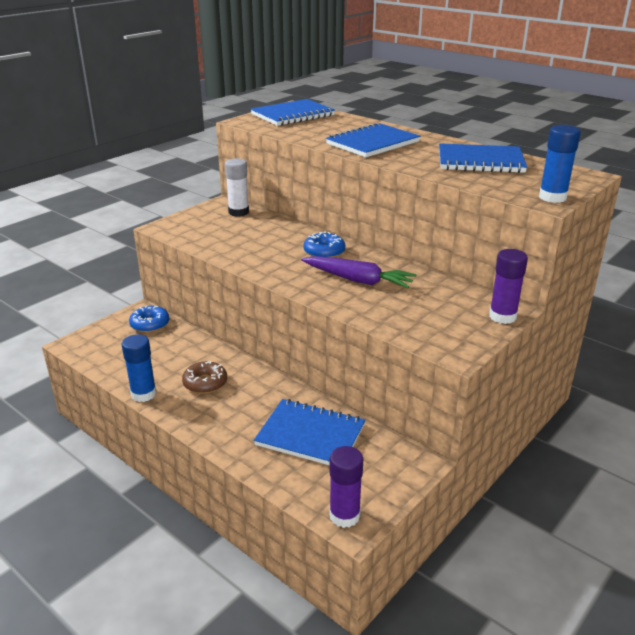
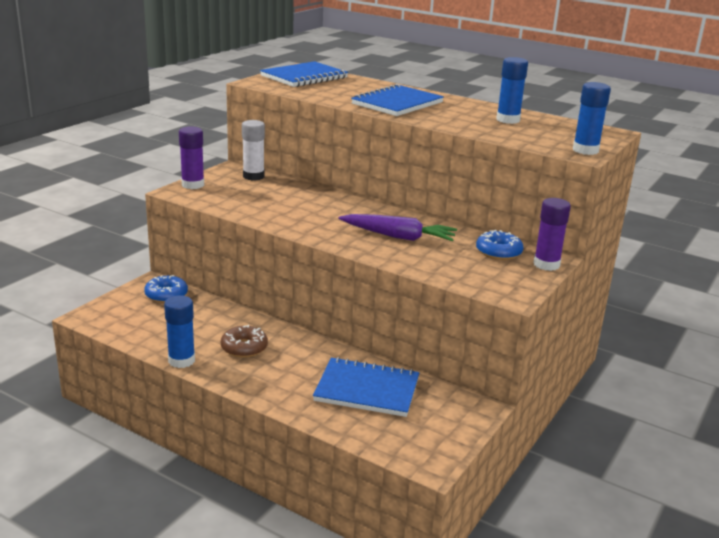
camera: 10 degrees left, 5 degrees down
blue donut [303,232,345,258] -> blue donut moved to [476,230,524,260]
purple glue stick [329,446,363,528] -> purple glue stick moved to [179,126,204,189]
blue notebook [439,143,527,173] -> blue glue stick [496,57,528,124]

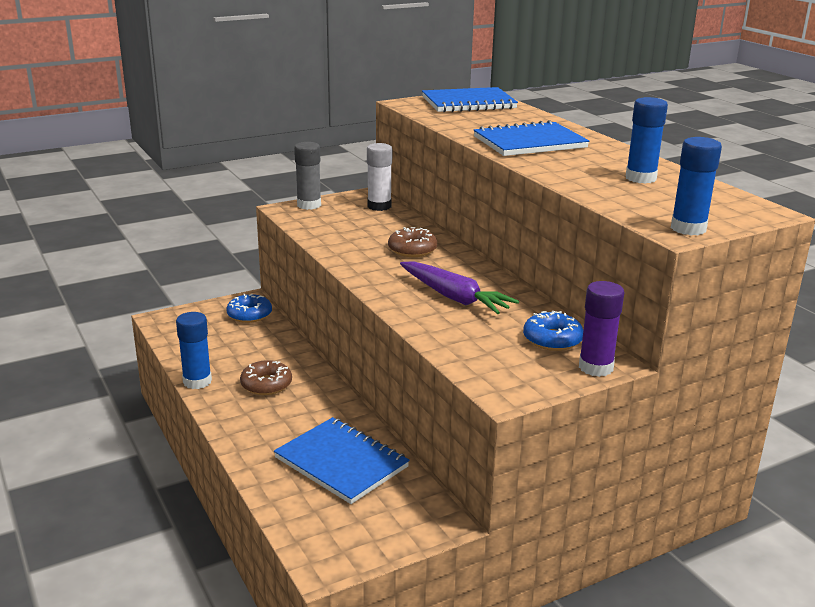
camera: 30 degrees right, 0 degrees up
purple glue stick [179,126,204,189] -> grey glue stick [294,142,321,210]
none -> brown donut [388,227,437,257]

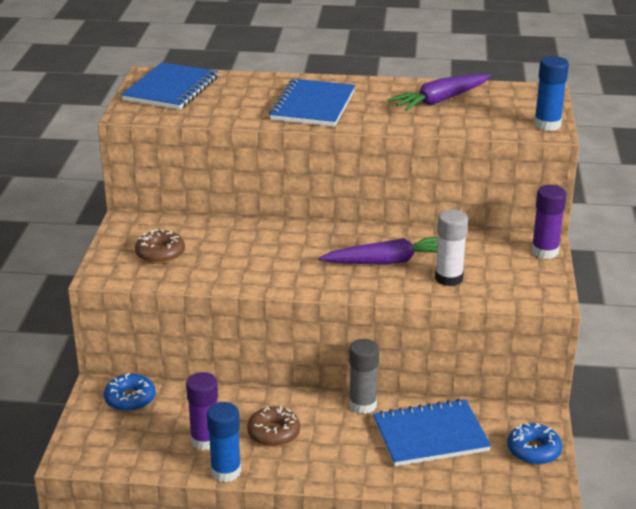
camera: 55 degrees left, 5 degrees up
grey glue stick [294,142,321,210] -> grey glue stick moved to [349,339,379,414]
white glue stick [367,143,392,211] -> white glue stick moved to [435,210,468,286]
brown donut [388,227,437,257] -> brown donut moved to [135,229,185,264]
blue donut [523,310,583,351] -> blue donut moved to [507,423,562,465]
blue glue stick [625,97,668,184] -> purple carrot [388,74,490,111]
none -> purple glue stick [186,372,218,450]

